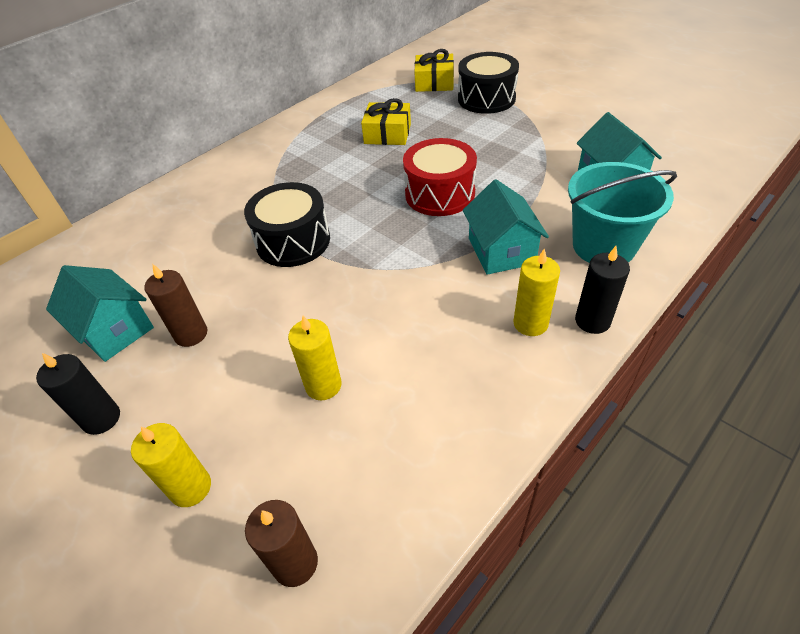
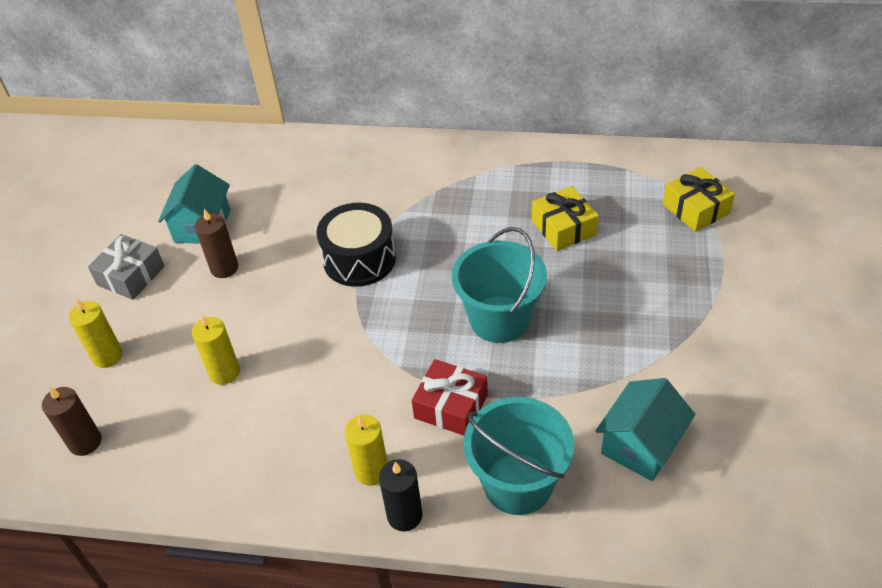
camera: 55 degrees right, 0 degrees up
black candle [36,353,120,435] -> grey gift [88,234,165,300]
red drum [403,138,477,216] -> turquoise bucket [452,227,547,343]
black drum [458,52,519,114] -> none
turquoise house [463,179,549,275] -> red gift [412,359,488,436]

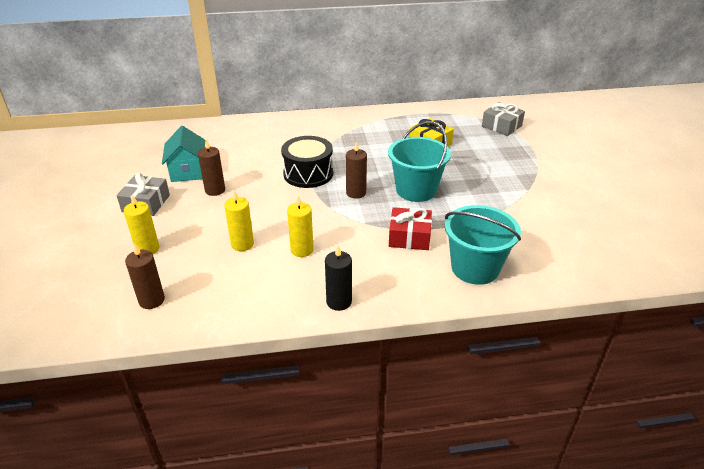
camera: 20 degrees left, 10 degrees down
yellow candle [345,415,388,486] -> yellow candle moved to [287,195,314,257]
black candle [379,459,423,531] -> black candle moved to [325,246,352,311]
turquoise house [596,378,695,481] -> none
yellow gift [663,167,735,232] -> grey gift [482,102,525,136]
none -> brown candle [346,141,367,198]

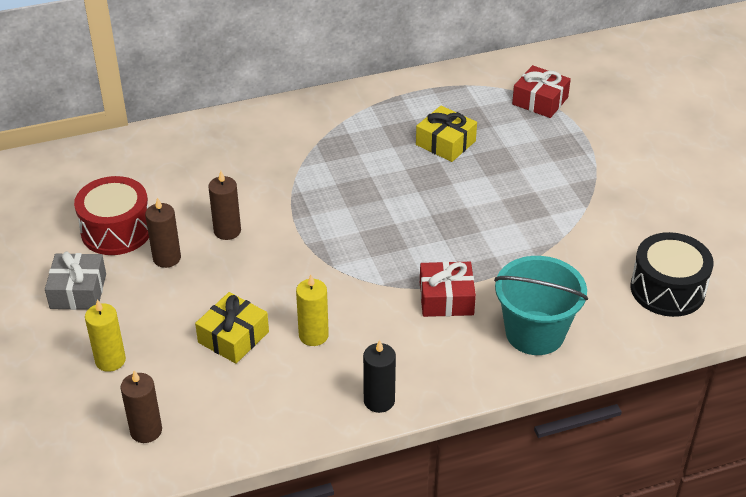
camera: 10 degrees left, 5 degrees up
turquoise house [162,126,206,182] -> red drum [74,176,149,255]
yellow candle [224,190,254,251] -> yellow gift [195,292,269,364]
black drum [281,136,333,188] -> black drum moved to [631,232,714,317]
brown candle [346,141,367,198] -> brown candle moved to [208,171,241,240]
turquoise bucket [388,121,451,202] -> none
grey gift [482,102,525,136] -> red gift [512,65,571,118]

